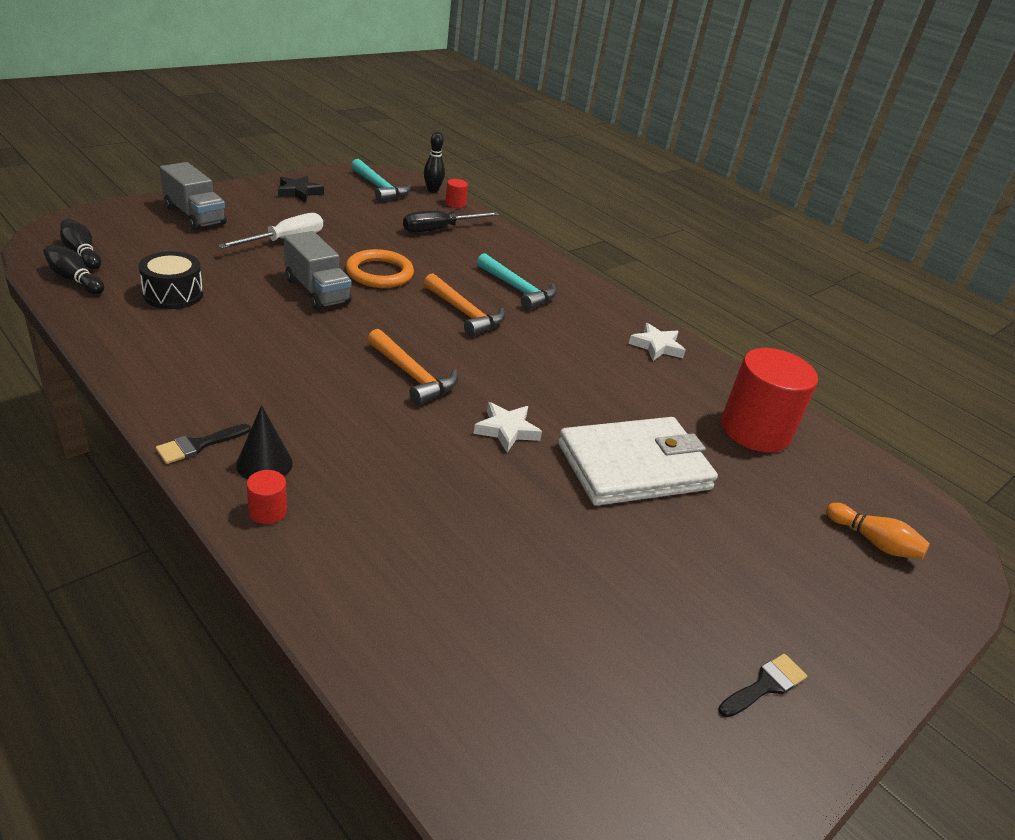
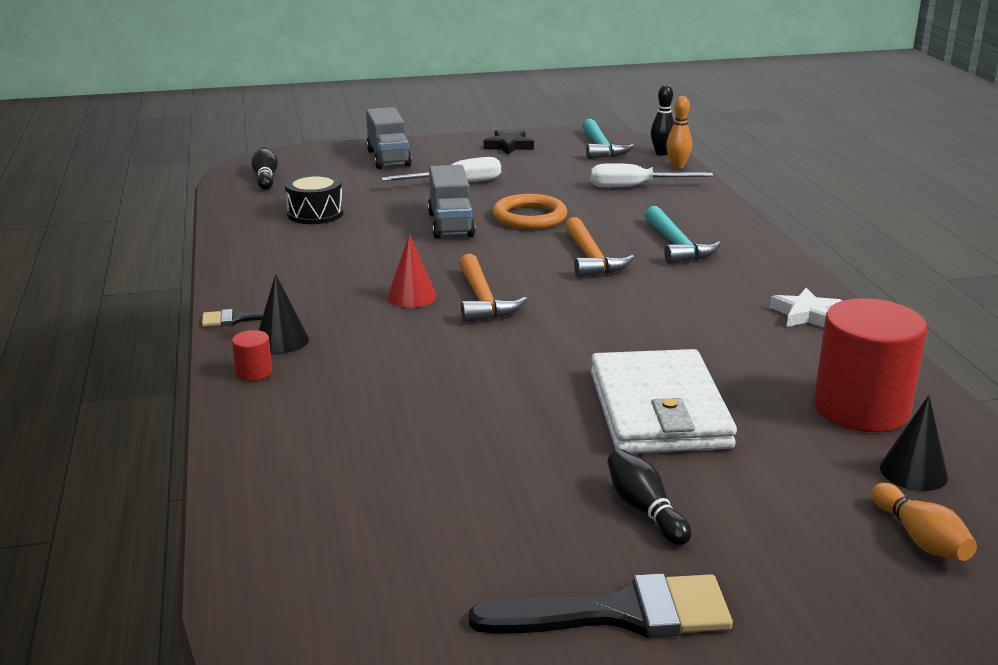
camera: 35 degrees right, 10 degrees down
black bowling pin [44,245,104,294] -> black bowling pin moved to [607,449,691,545]
black screwdriver [403,211,499,233] -> white screwdriver [591,163,714,187]
red cylinder [445,179,468,208] -> orange bowling pin [666,96,692,169]
white star [473,402,542,452] -> none
white wallet [558,417,718,506] -> white wallet turned 75 degrees clockwise [591,349,737,453]
black brush [718,654,807,717] -> black brush [469,573,733,638], size x1.92
none -> red cone [387,234,437,308]
none -> black cone [880,395,948,491]

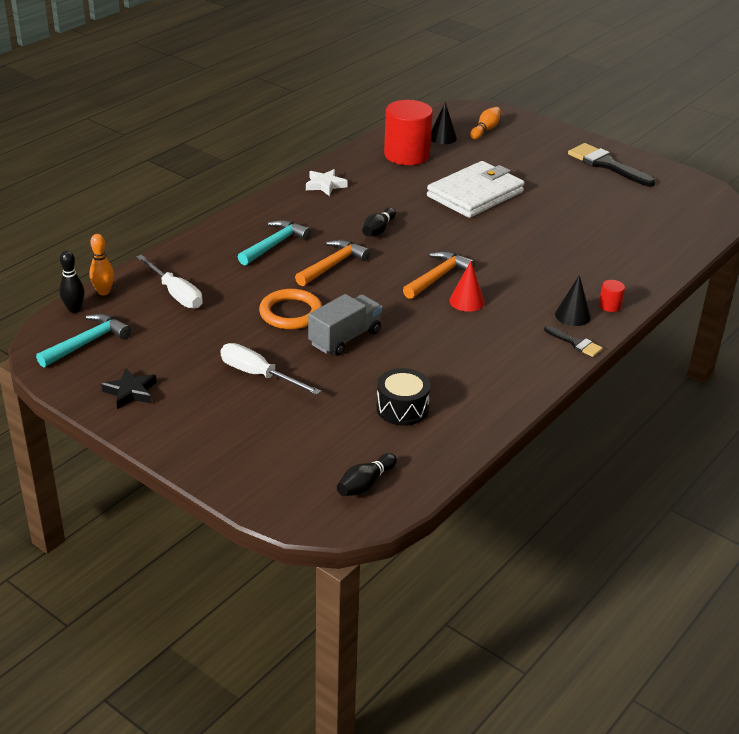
camera: 130 degrees left, 10 degrees up
grey truck [366,107,412,169] -> none
black bowling pin [607,449,691,545] -> black bowling pin moved to [362,207,396,236]

